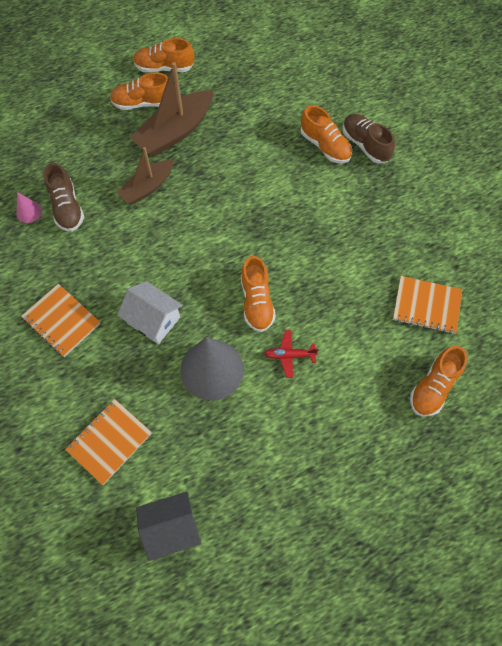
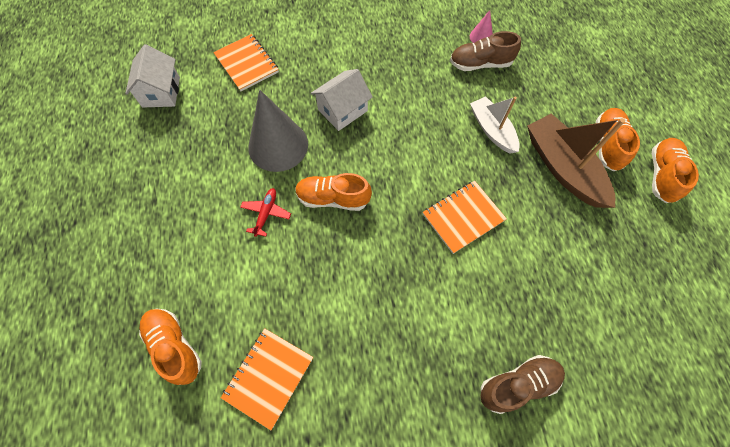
camera: 105 degrees right, 0 degrees up
orange notebook [21,284,101,357] -> orange notebook moved to [423,181,507,254]
brown boat [116,147,173,204] -> white boat [470,96,520,154]
grey house [136,492,201,561] -> white house [125,44,180,107]
orange shoe [300,105,352,163] -> none

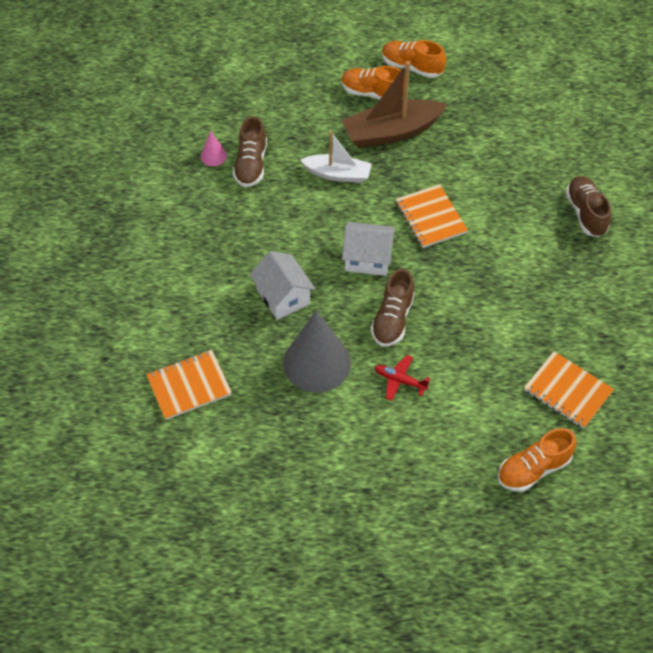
camera: 80 degrees left, 10 degrees down
white house [125,44,180,107] -> white house moved to [342,222,395,276]
orange shoe [295,173,372,211] -> brown shoe [371,269,415,347]
white boat [470,96,520,154] -> white boat turned 150 degrees counterclockwise [300,131,372,183]

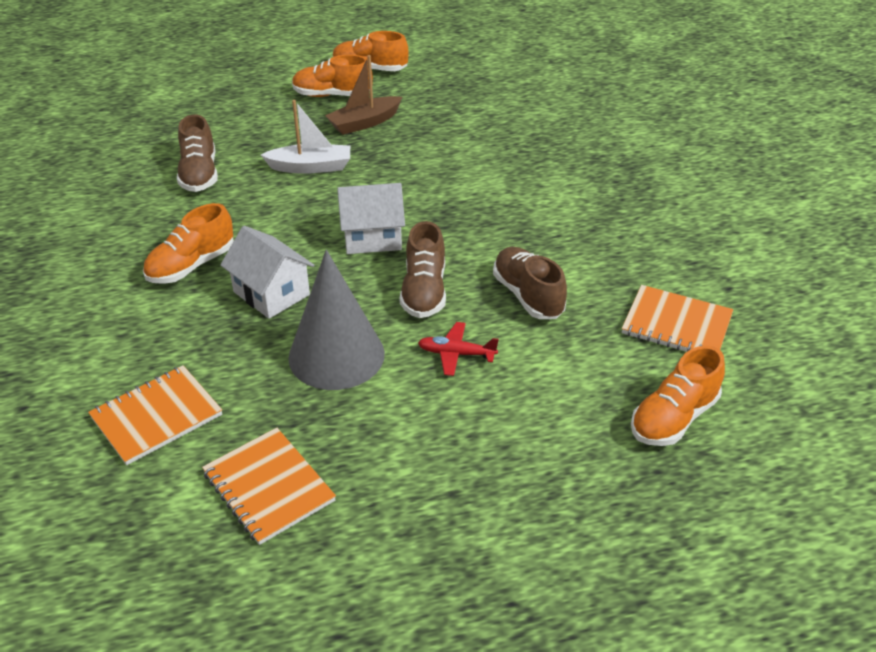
camera: 15 degrees left, 15 degrees down
pink cone [201,131,227,166] -> none
brown boat [342,61,448,148] -> brown boat [325,55,402,135], size x0.65
orange notebook [396,184,468,248] -> orange notebook moved to [202,428,336,545]
brown shoe [565,176,611,237] -> brown shoe moved to [493,247,567,319]
none -> orange shoe [143,203,234,284]

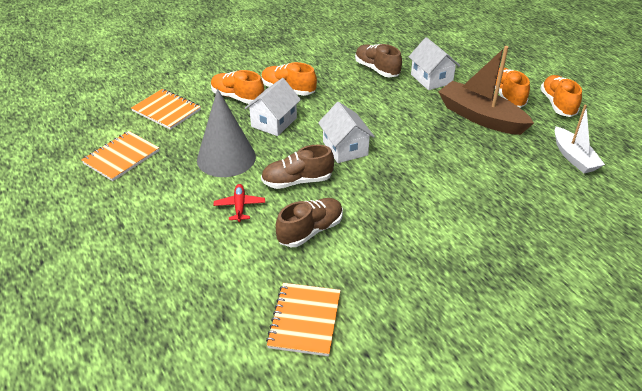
camera: 75 degrees right, 0 degrees up
brown shoe [177,114,218,192] -> brown shoe turned 75 degrees clockwise [355,44,402,78]
white boat [261,100,350,174] -> white boat moved to [555,105,605,173]
brown boat [325,55,402,135] -> brown boat [438,46,534,135], size x1.55
orange shoe [631,346,725,446] -> orange shoe moved to [211,70,264,104]
none -> white house [408,37,460,90]

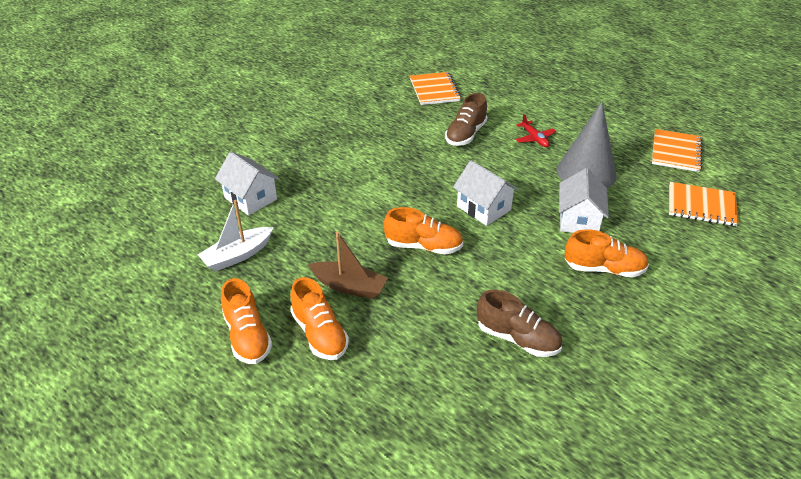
camera: 160 degrees right, 0 degrees up
orange shoe [211,70,264,104] -> orange shoe moved to [384,207,463,255]
brown shoe [261,145,334,189] -> none
white house [408,37,460,90] -> white house moved to [215,152,280,216]
brown boat [438,46,534,135] -> brown boat [308,232,388,299], size x0.65
white boat [555,105,605,173] -> white boat turned 90 degrees counterclockwise [198,200,273,271]

